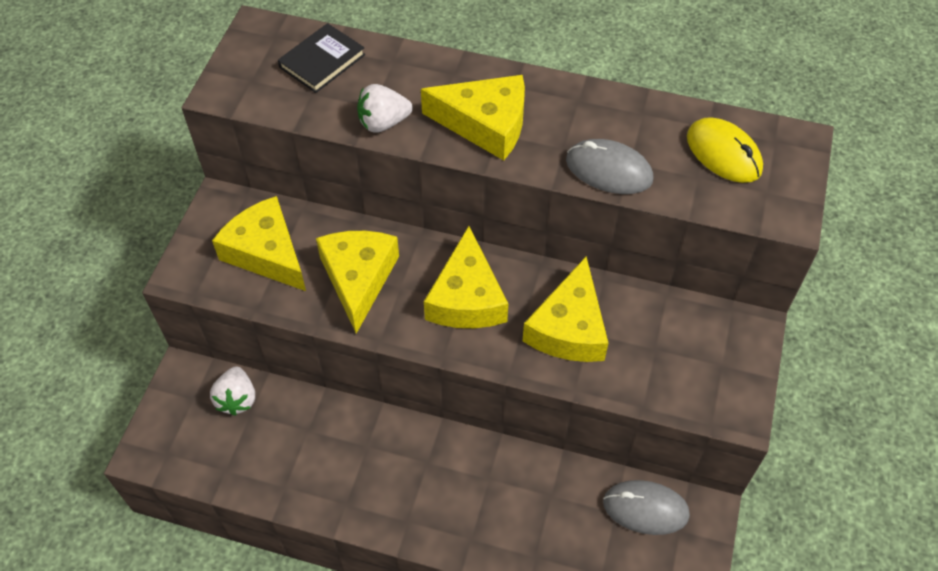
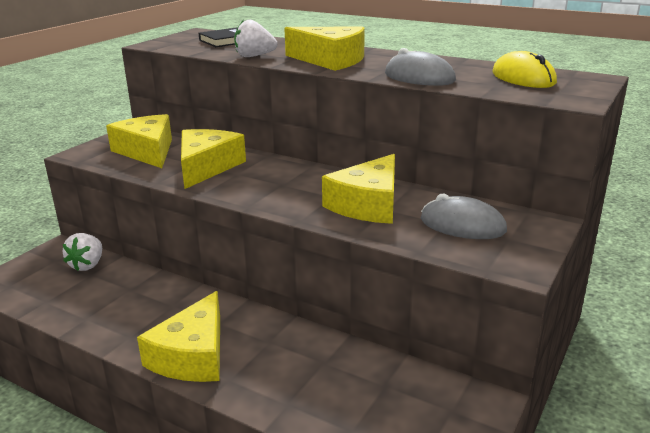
camera: 15 degrees right, 30 degrees down
yellow cheese [424,226,508,328] -> yellow cheese moved to [137,291,220,382]
grey mouse [603,480,690,535] -> grey mouse moved to [421,194,507,239]

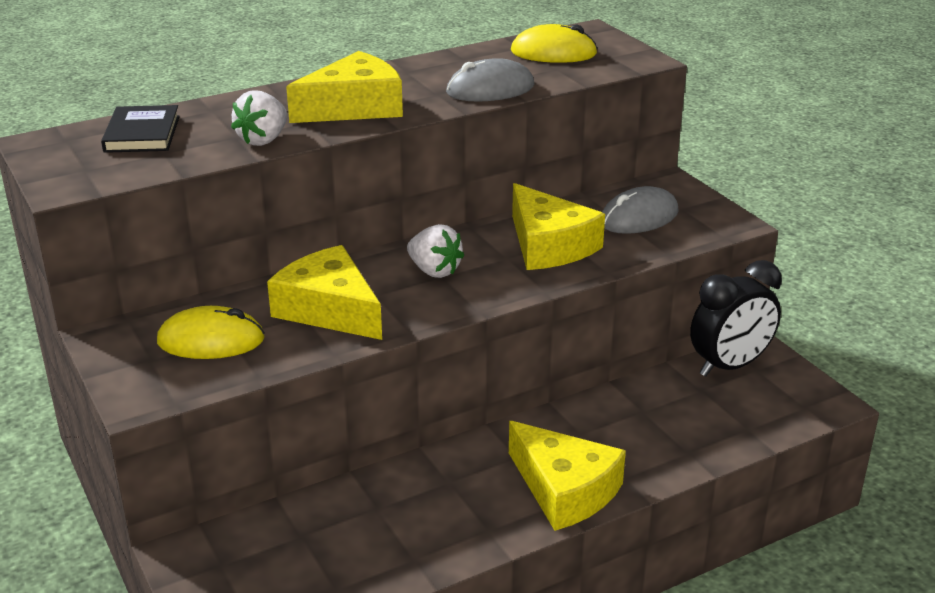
camera: 60 degrees left, 5 degrees up
white strawberry [62,233,102,271] -> white strawberry moved to [407,224,464,278]
yellow cheese [106,114,172,168] -> yellow mouse [157,306,265,359]
none -> black clock [690,260,782,377]

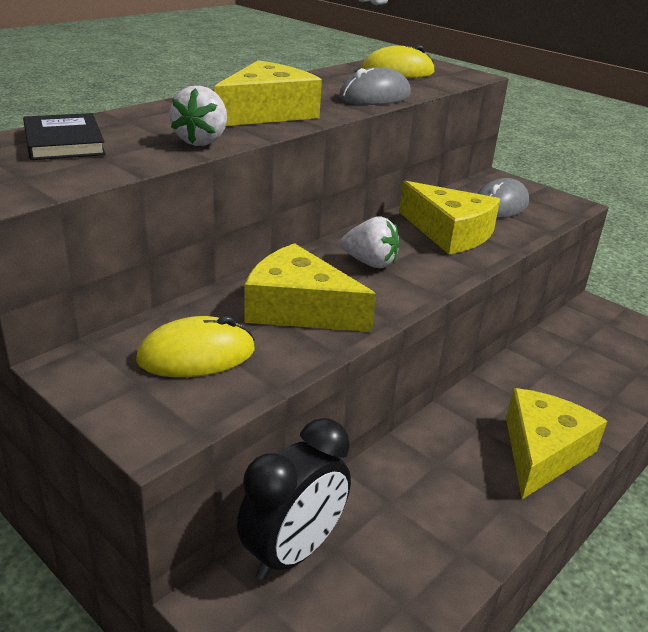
camera: 20 degrees left, 0 degrees up
yellow cheese [509,421,626,531] -> yellow cheese turned 90 degrees counterclockwise [506,388,607,499]
black clock [690,260,782,377] -> black clock moved to [237,418,351,580]

